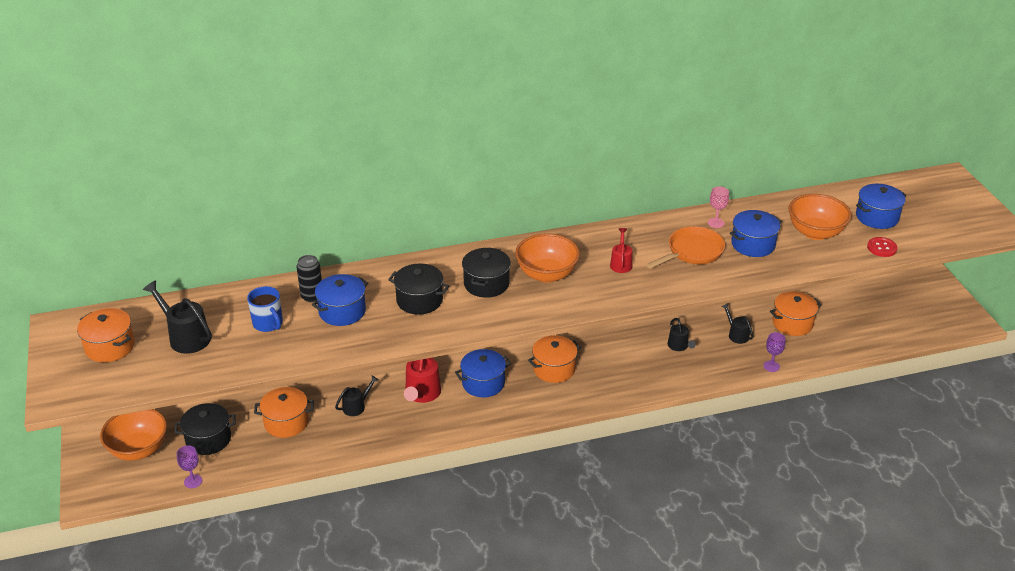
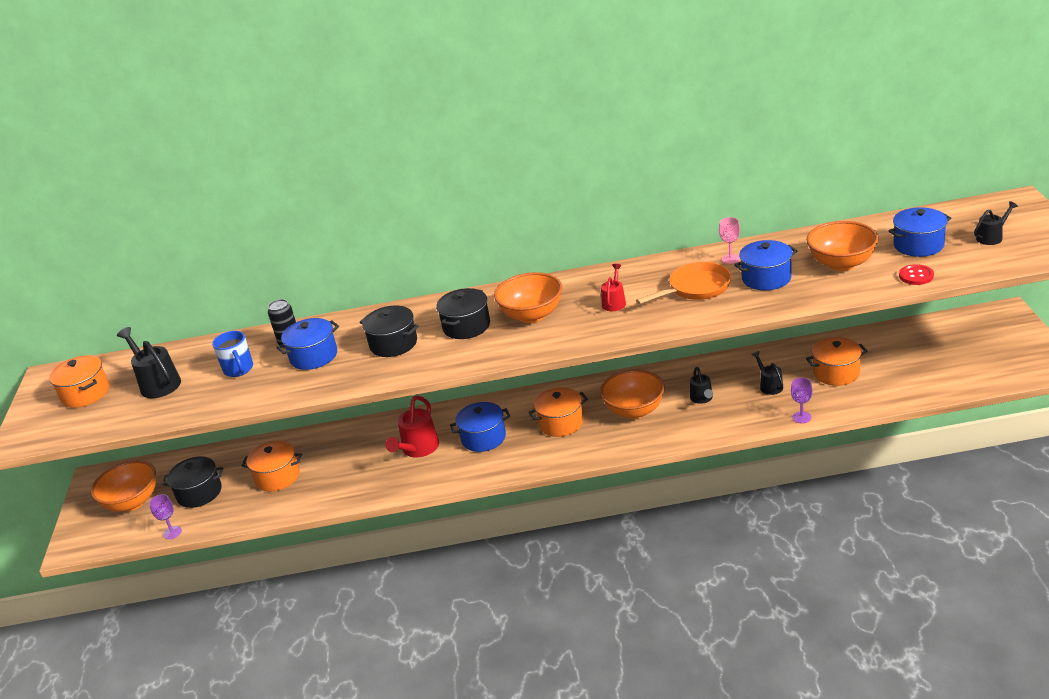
camera: 15 degrees right, 5 degrees down
black watering can [335,376,378,416] -> black watering can moved to [974,201,1018,245]
none -> orange bowl [600,370,665,419]

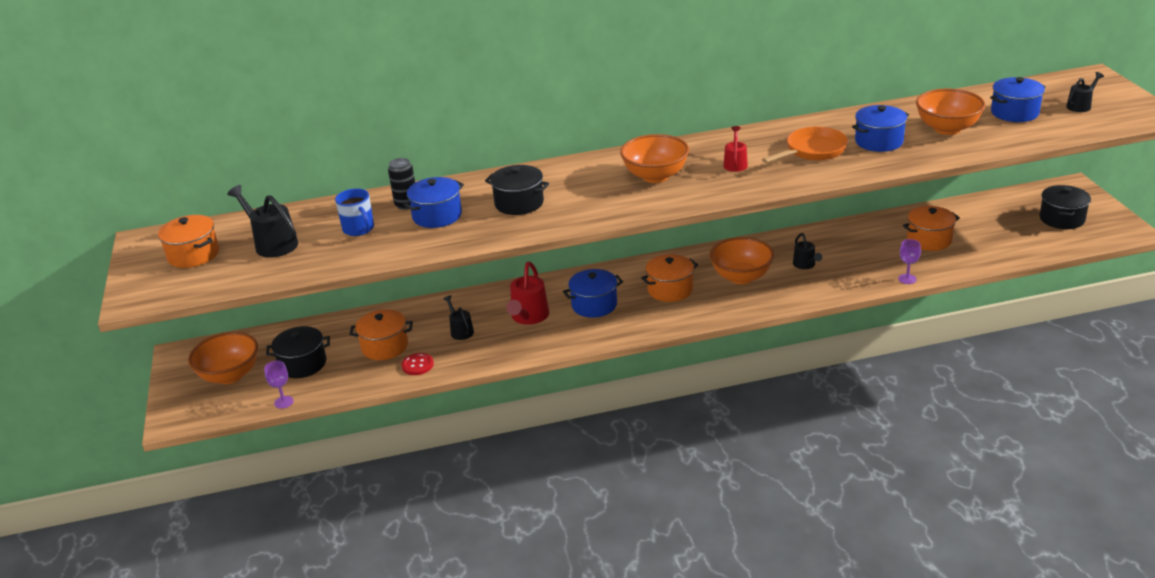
camera: 10 degrees left, 0 degrees up
black pot [436,288,490,339] -> black pot moved to [1039,185,1091,229]
pink goblet [719,217,740,264] -> none
black watering can [752,351,783,395] -> black watering can moved to [443,295,474,340]
red button [899,264,934,285] -> red button moved to [402,353,434,375]

